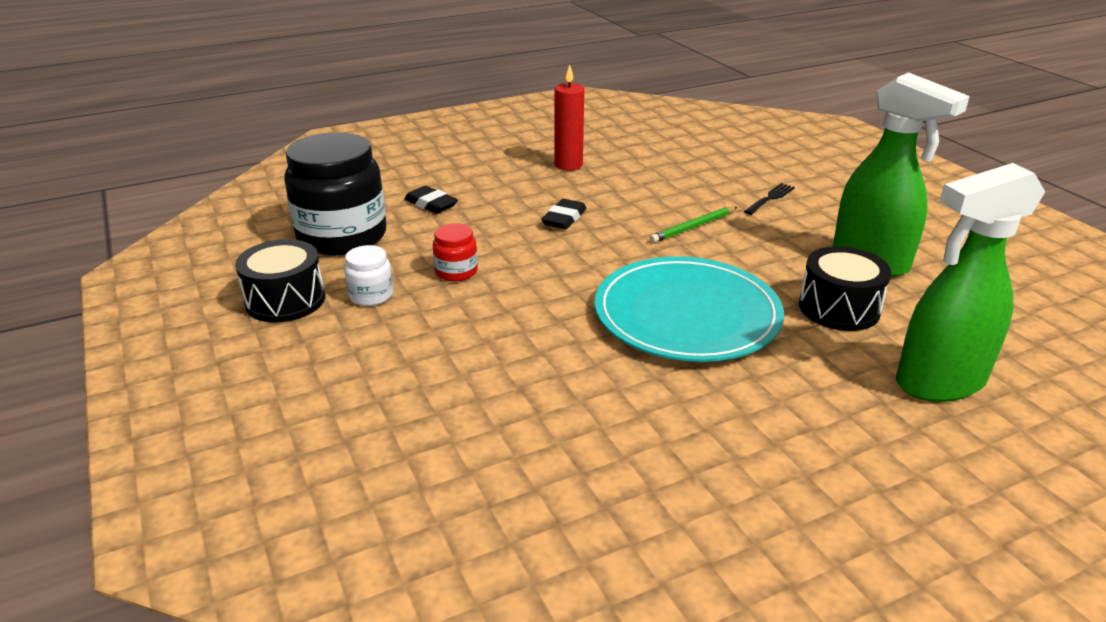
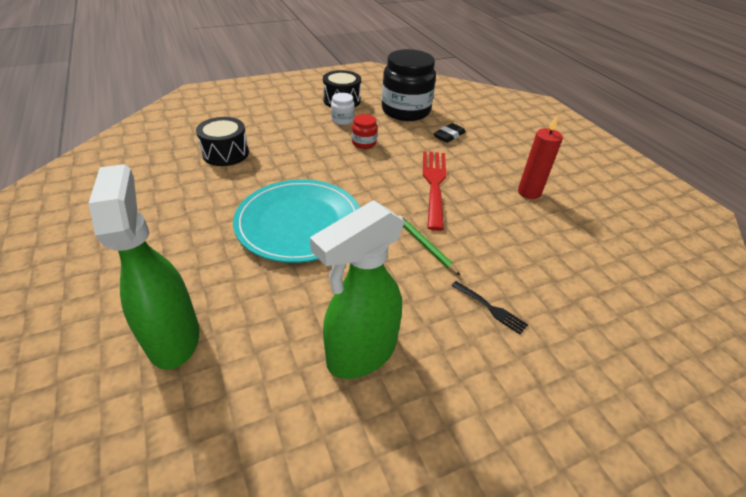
camera: 90 degrees right, 10 degrees up
black eraser [541,199,587,229] -> red fork [423,151,446,231]
black drum [799,246,891,331] -> black drum moved to [196,117,249,166]

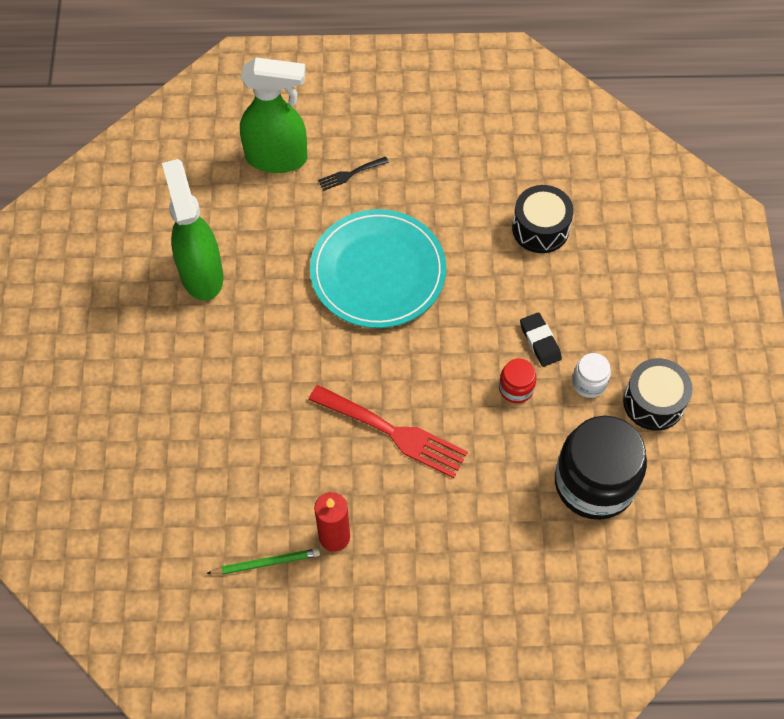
camera: 115 degrees right, 20 degrees up
green pencil [398,215,461,276] -> green pencil moved to [206,548,320,574]
black eraser [433,123,466,143] -> black eraser moved to [520,312,562,367]
black fork [451,281,528,335] -> black fork moved to [318,157,389,191]

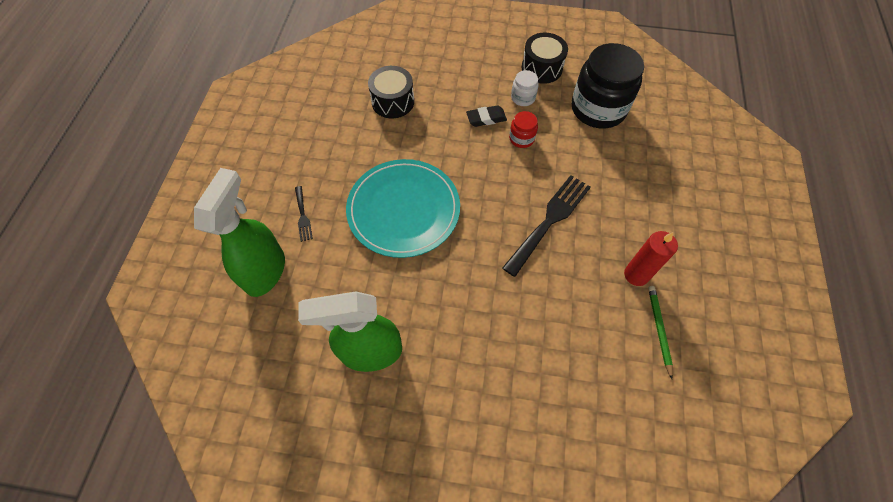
camera: 80 degrees left, 0 degrees up
red fork [309,385,468,478] -> black fork [503,175,591,277]

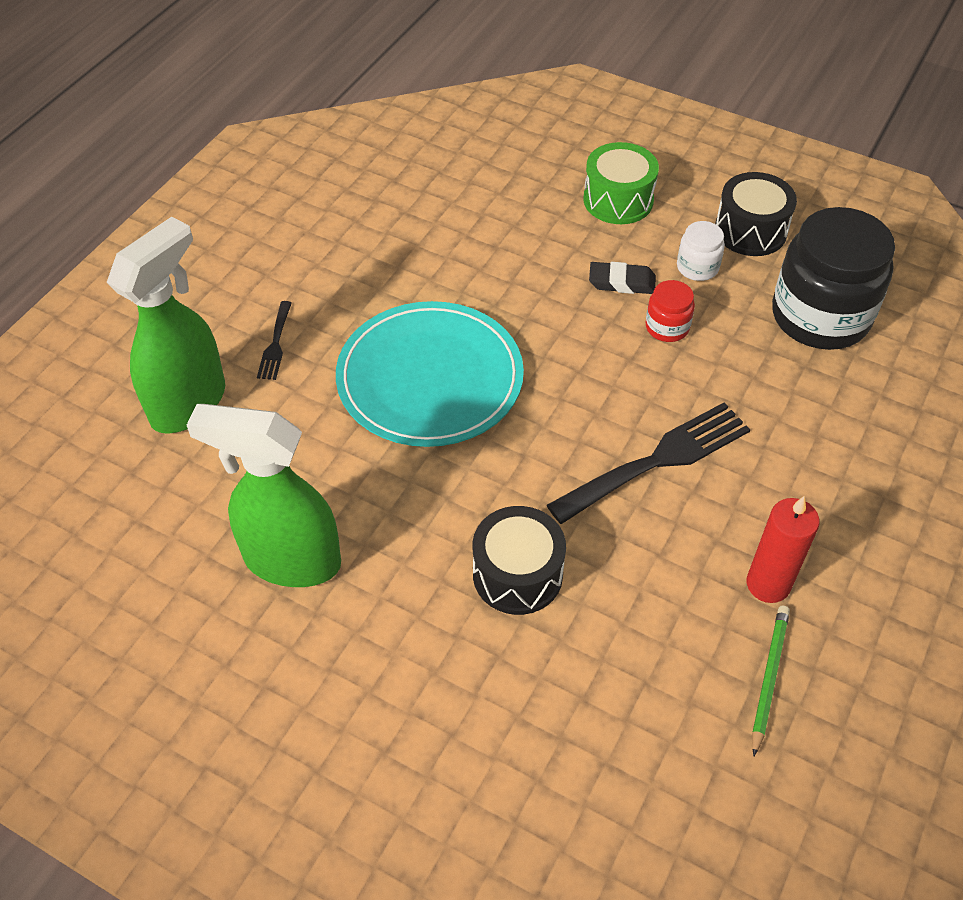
camera: 20 degrees right, 10 degrees down
black drum [368,66,414,118] -> black drum moved to [473,506,566,615]
none -> green drum [583,142,659,224]

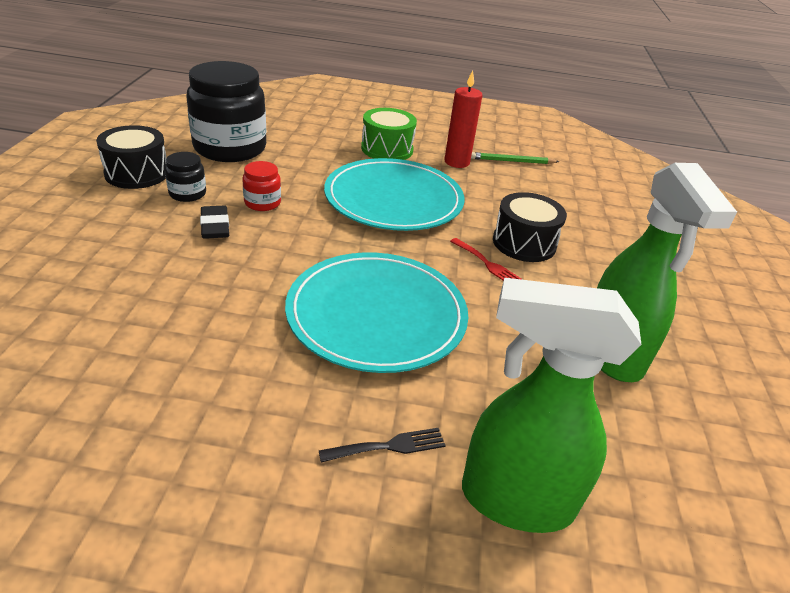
camera: 115 degrees left, 15 degrees down
black fork [547,403,751,524] -> turquoise plate [324,158,464,231]
green drum [583,142,659,224] -> green drum moved to [361,108,417,160]
white jar [677,221,725,281] -> black jar [165,152,206,202]
none -> red fork [450,238,523,281]

